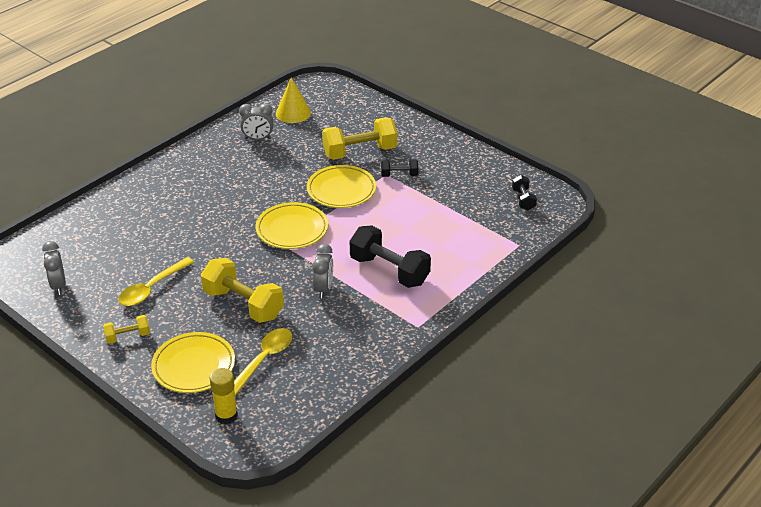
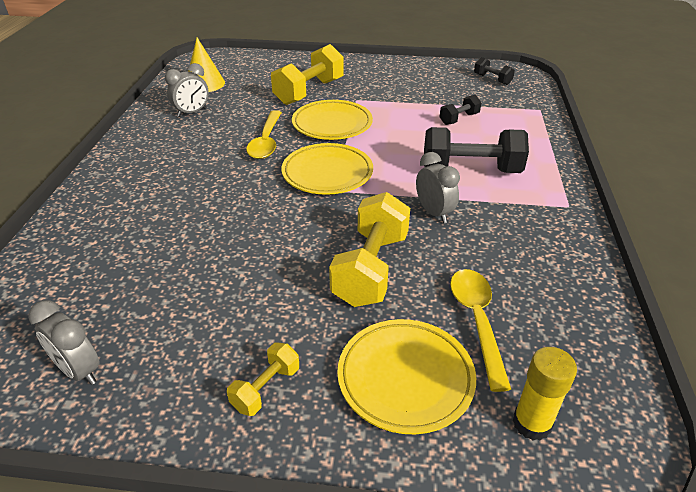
camera: 35 degrees left, 0 degrees up
yellow spoon [118,257,194,306] -> yellow spoon moved to [246,110,282,159]
yellow dumbbell [201,258,284,323] -> yellow dumbbell turned 75 degrees counterclockwise [329,192,410,307]
black dumbbell [381,159,418,177] -> black dumbbell moved to [440,95,482,125]

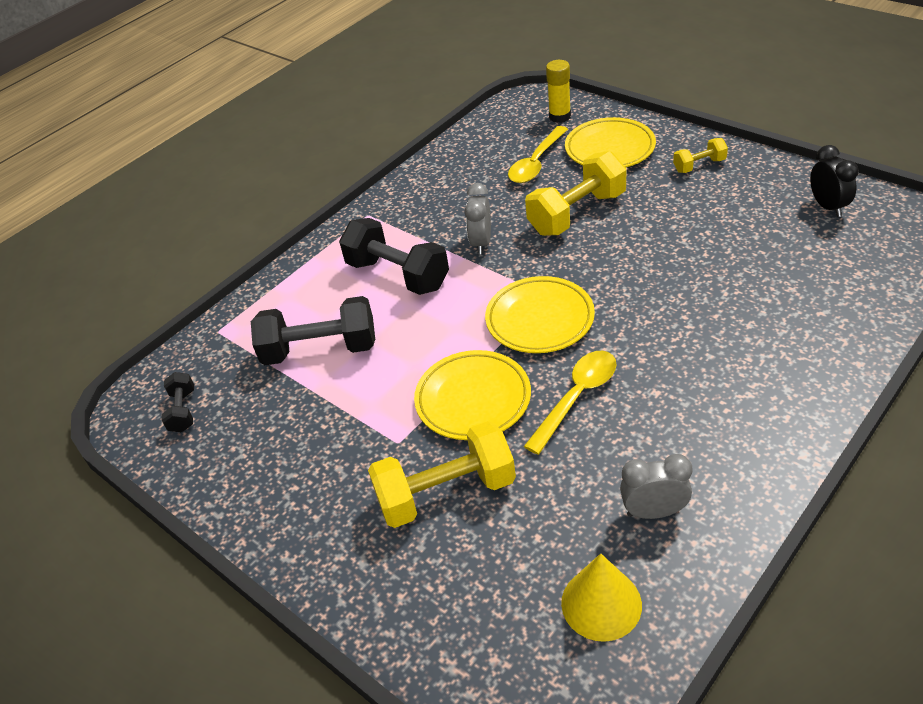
camera: 140 degrees left, 5 degrees up
grey clock [29,300,100,385] -> black clock [810,145,859,217]
black dumbbell [440,95,482,125] -> black dumbbell [251,296,375,365], size x1.97

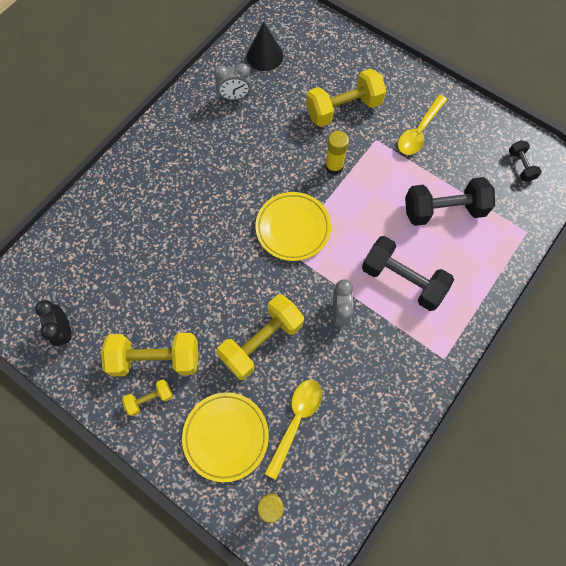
camera: 170 degrees right, 25 degrees up
yellow plate [414,350,531,440] -> yellow glue stick [325,131,349,175]
yellow spoon [524,351,616,455] -> yellow spoon moved to [398,95,447,155]
yellow cone [561,553,642,642] -> black cone [247,22,283,71]
none -> yellow dumbbell [101,333,198,376]

